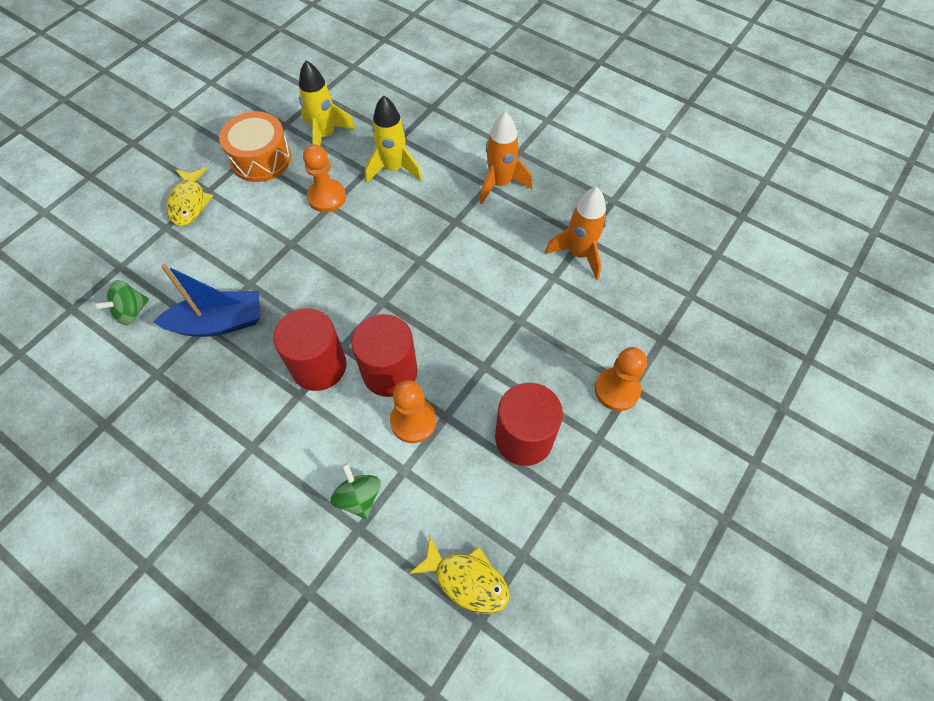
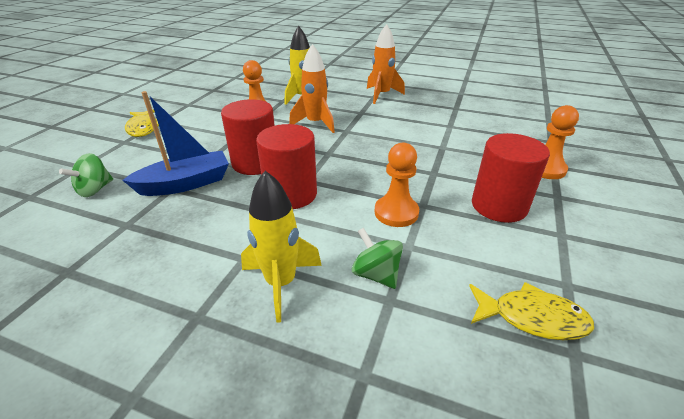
camera: 15 degrees left, 25 degrees down
orange drum [219,111,291,182] -> none
yellow rocket [299,60,355,146] -> yellow rocket moved to [241,171,322,323]
red cylinder [351,314,418,397] -> red cylinder moved to [221,99,275,175]
orange rocket [545,187,606,280] -> orange rocket moved to [289,44,335,133]

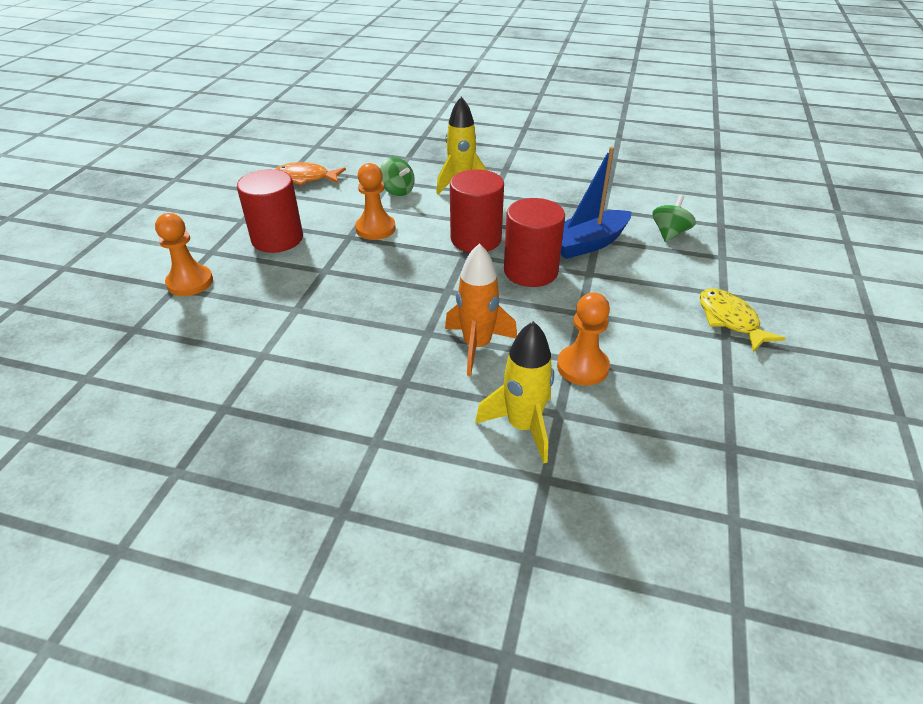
camera: 175 degrees right, 5 degrees up
orange rocket [367,24,405,104] -> none
yellow fish [469,282,594,340] -> orange fish [276,162,346,186]

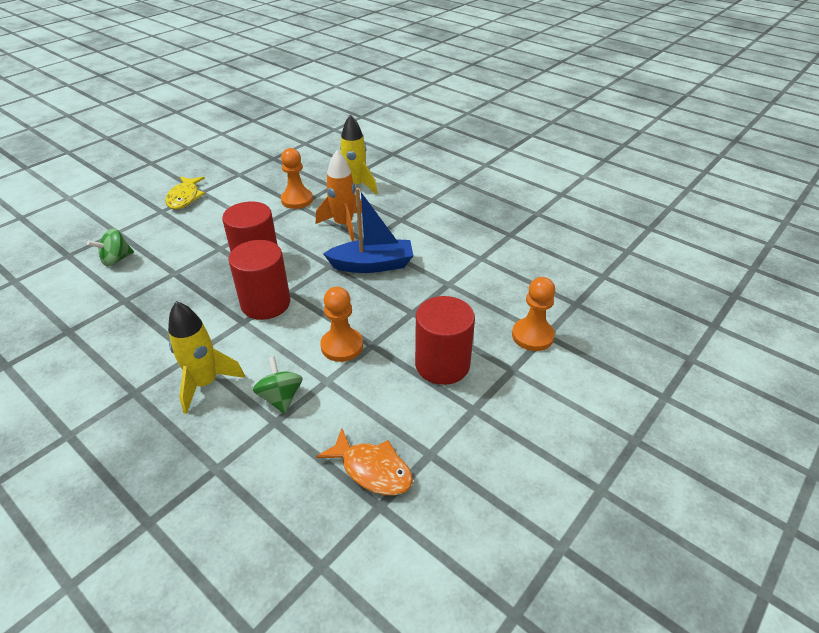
camera: 155 degrees left, 0 degrees up
blue boat [561,147,631,259] -> blue boat moved to [324,188,413,273]

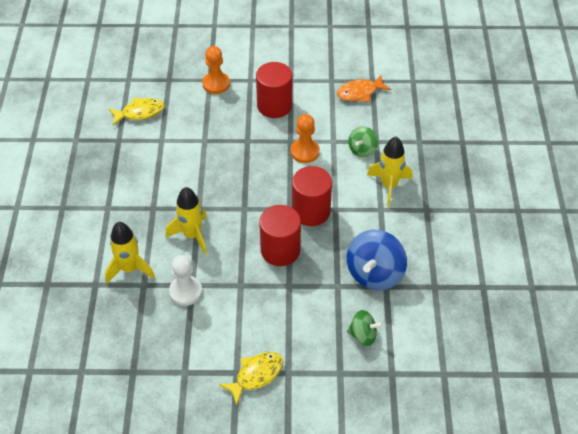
camera: 130 degrees left, 10 degrees up
orange pawn [281,148,313,209] -> white pawn [169,255,202,306]
orange rocket [316,150,362,241] -> yellow rocket [166,187,207,254]
orange fish [316,428,413,495] -> orange fish turned 105 degrees counterclockwise [337,75,391,102]
blue boat [324,188,413,273] -> none
none -> yellow fish [109,98,164,126]
none -> blue spinning top [347,229,407,291]

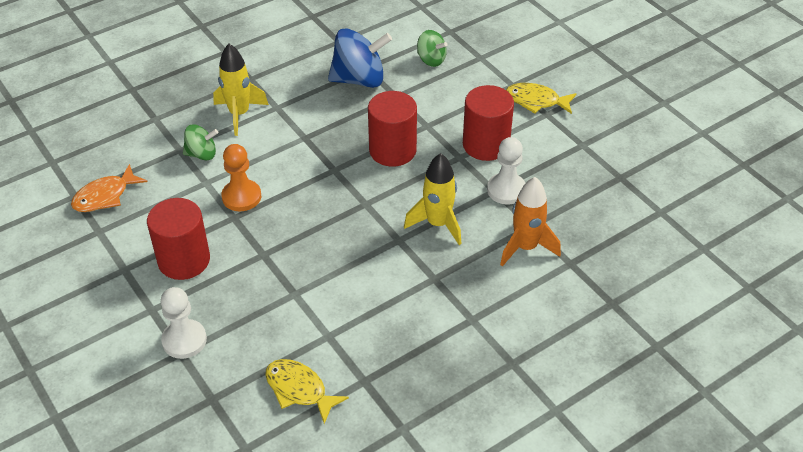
camera: 125 degrees left, 5 degrees down
yellow rocket [105,222,155,284] -> orange rocket [500,177,561,267]
orange pawn [202,46,230,94] -> white pawn [161,287,207,359]
red cylinder [292,166,332,226] -> red cylinder moved to [463,85,514,161]
orange fish [337,75,391,102] -> orange fish turned 105 degrees clockwise [71,164,147,212]
green spinning top [347,310,383,346] -> green spinning top turned 150 degrees clockwise [417,30,448,67]

